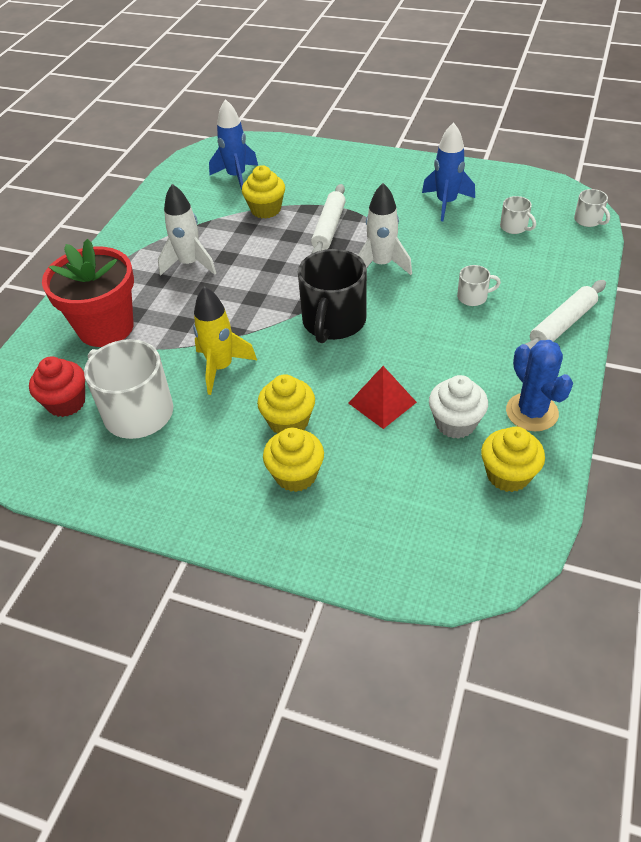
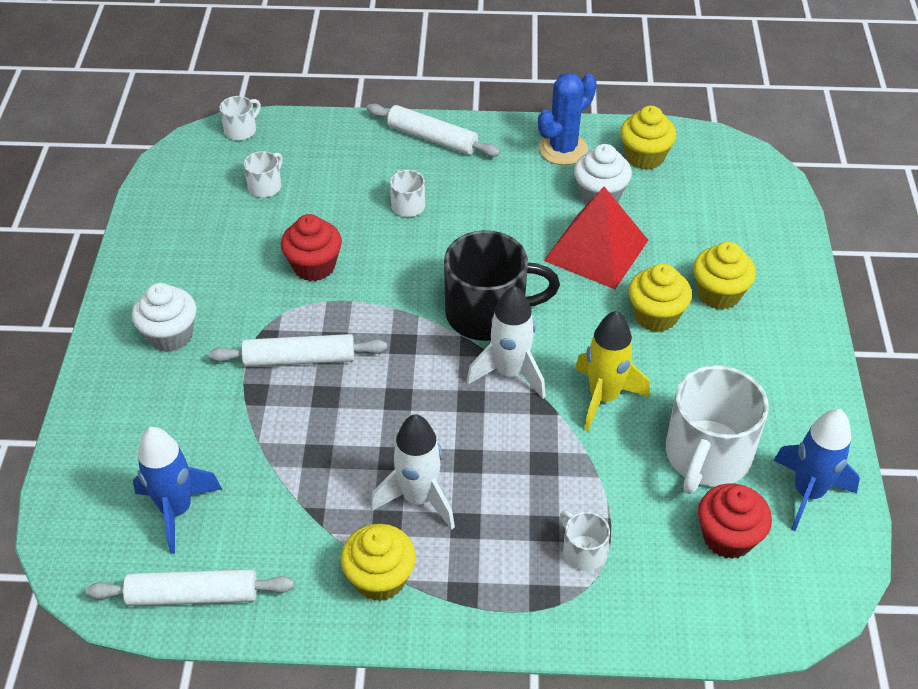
camera: 110 degrees left, 0 degrees up
red flower pot [42,239,134,347] -> white mug [560,511,610,571]
yellow cupcake [242,165,285,219] -> yellow cupcake moved to [341,524,416,601]
red pyramid [348,366,417,429] -> red pyramid [544,187,648,289], size x1.52
white rocket [358,183,412,275] -> white rocket moved to [466,286,545,399]
blue rocket [422,122,475,221] -> blue rocket moved to [773,409,860,531]
none -> white rolling pin [86,569,294,606]
none -> white cupcake [132,283,197,352]
none -> red cupcake [281,214,342,281]

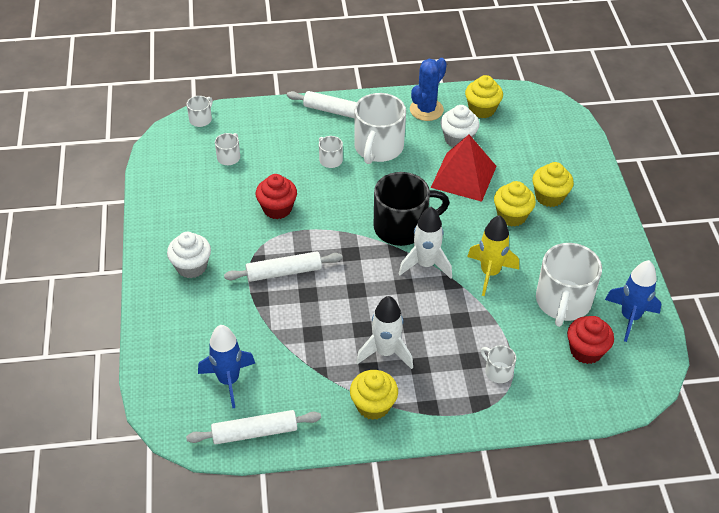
camera: 10 degrees left, 0 degrees up
none -> white mug [354,93,406,164]

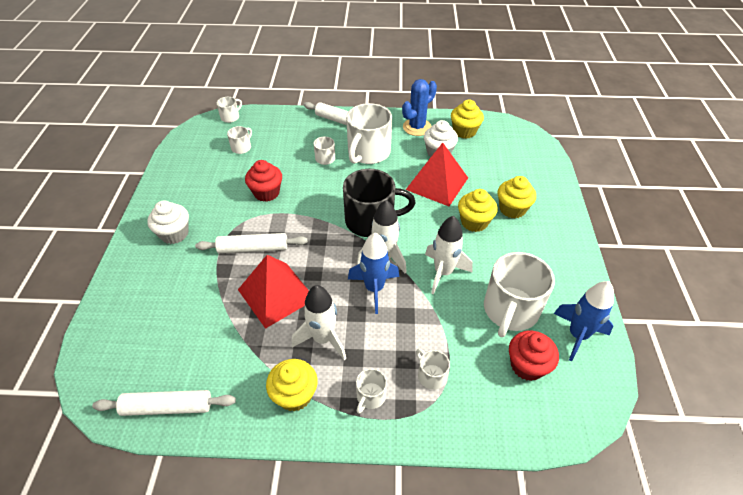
camera: 10 degrees right, 0 degrees up
blue rocket [198,325,255,409] -> blue rocket moved to [348,233,399,314]
yellow rocket [467,215,519,296] -> white rocket [425,216,473,294]
none -> red pyramid [238,255,309,329]
none -> white mug [356,368,387,414]

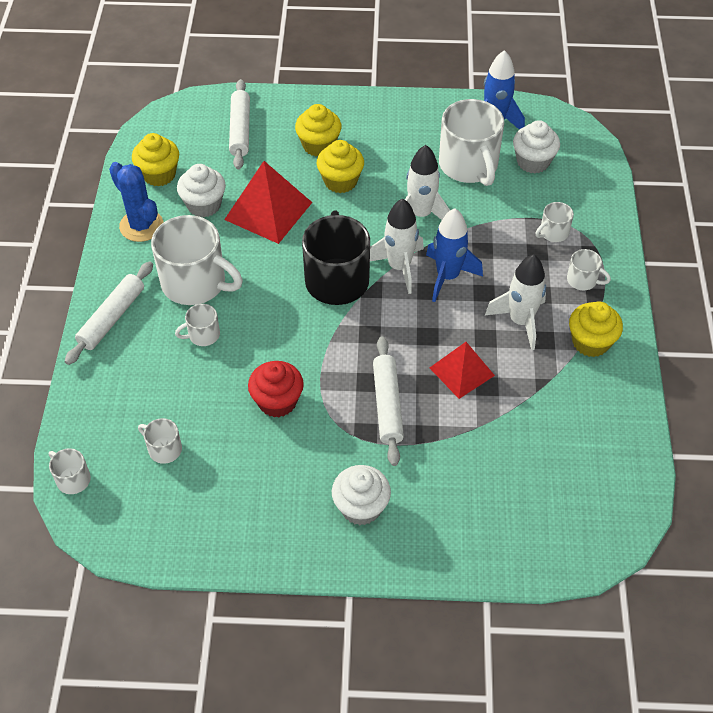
camera: 90 degrees left, 5 degrees up
white rolling pin [92,390,236,416] -> white rolling pin moved to [229,79,250,170]
red pyramid [238,255,309,329] -> red pyramid [430,342,495,399], size x0.66
white mug [484,252,555,337] -> white mug turned 45 degrees clockwise [439,99,504,186]
red cupcake [509,331,559,381] -> white cupcake [513,120,560,173]

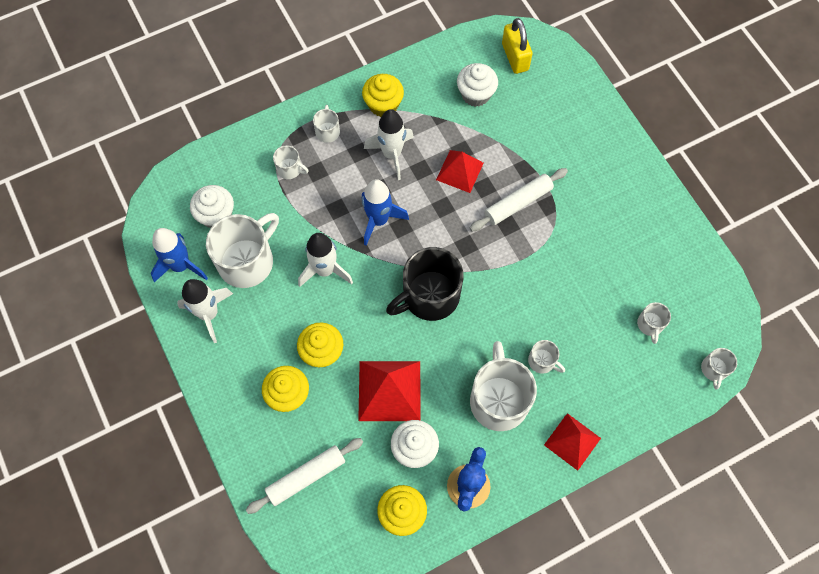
camera: 120 degrees left, 15 degrees up
white rolling pin [65,261,153,365] -> red pyramid [544,413,601,471]
red cupcake [248,361,304,417] -> none
white cupcake [332,465,391,525] -> white cupcake moved to [457,63,498,107]
white rocket [370,198,424,294] -> white rocket moved to [177,279,233,343]
none -> yellow padlock [502,18,533,74]

